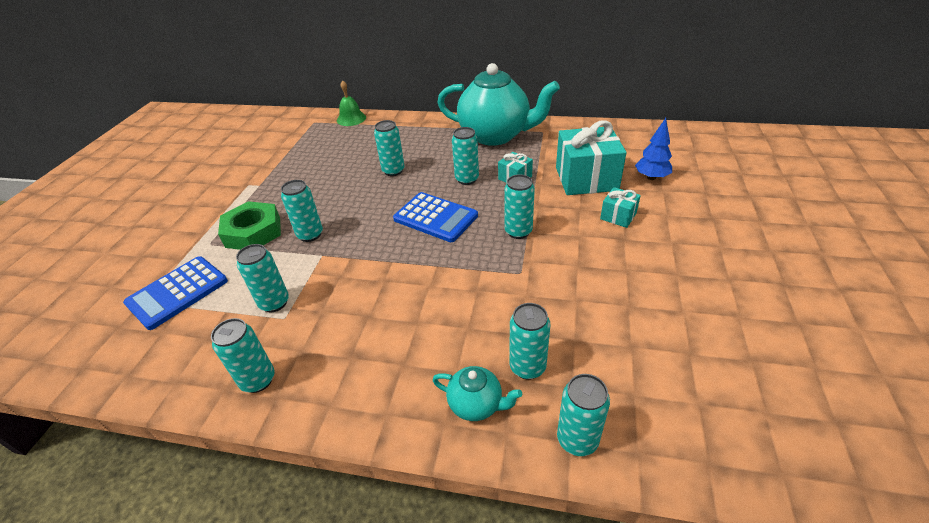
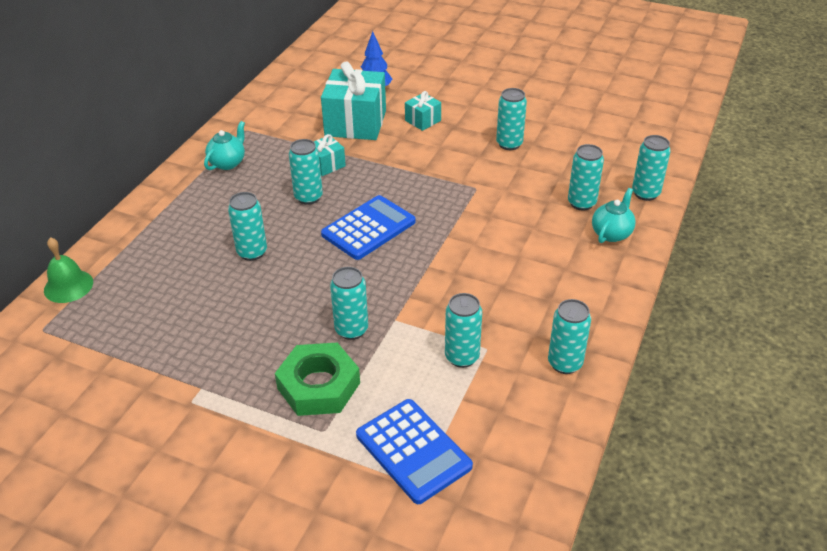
camera: 80 degrees left, 0 degrees up
turquoise teapot [437,63,560,146] -> turquoise teapot [204,121,245,170], size x0.43
turquoise can [504,174,535,239] -> turquoise can moved to [496,88,527,150]

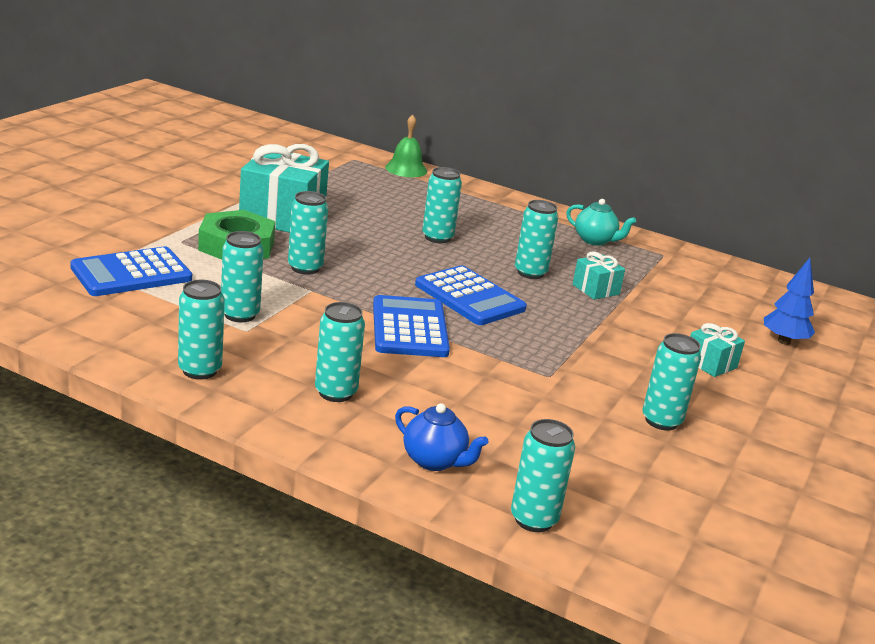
camera: 90 degrees right, 15 degrees down
turquoise gift [321,61,386,140] -> turquoise gift moved to [239,144,329,233]
turquoise can [568,144,604,211] -> turquoise can moved to [315,302,365,402]
turquoise teapot [592,188,636,243] -> blue teapot [395,403,489,471]
none -> blue calculator [373,295,450,357]

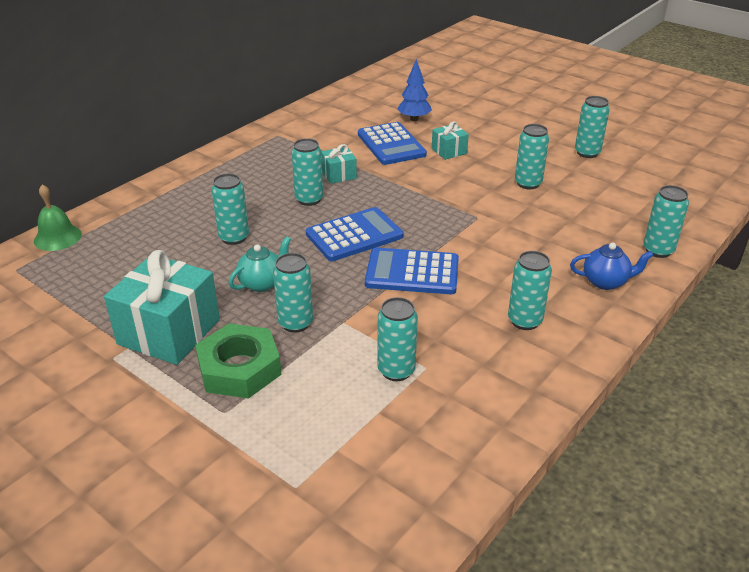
camera: 75 degrees left, 10 degrees up
blue calculator [70,247,192,296] -> blue calculator moved to [358,122,427,165]
turquoise can [178,280,225,380] -> turquoise can moved to [575,96,610,158]
blue teapot [395,403,489,471] -> blue teapot turned 45 degrees clockwise [570,243,654,290]
turquoise teapot [566,199,636,246] -> turquoise teapot moved to [229,236,291,292]

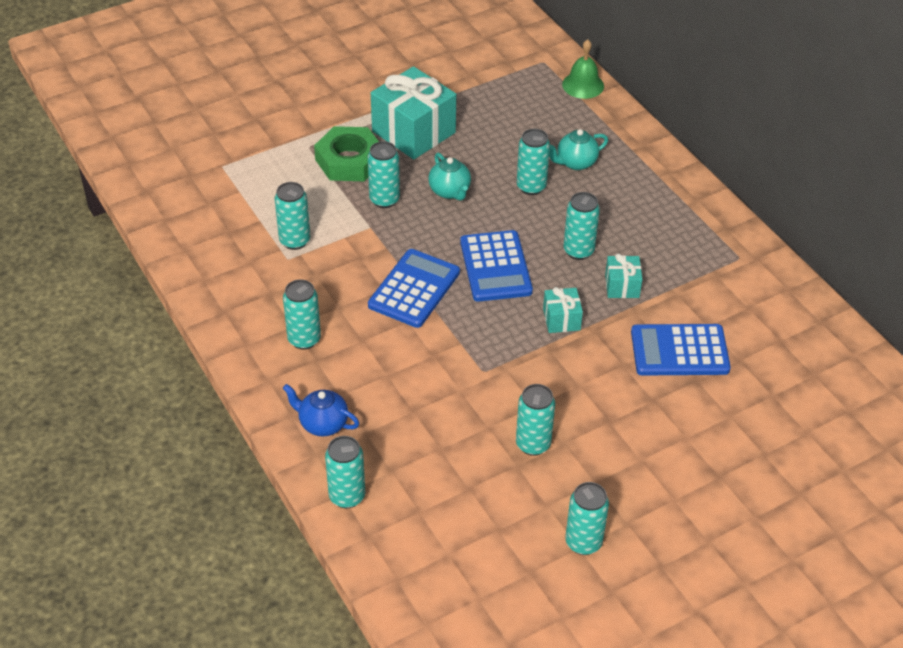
camera: 110 degrees right, 10 degrees up
blue tree [397,59,432,121] -> none
turquoise gift [432,121,469,160] -> turquoise gift moved to [543,287,583,333]
blue teapot [570,243,654,290] -> blue teapot turned 90 degrees clockwise [283,384,359,436]
none -> turquoise teapot [549,129,608,170]

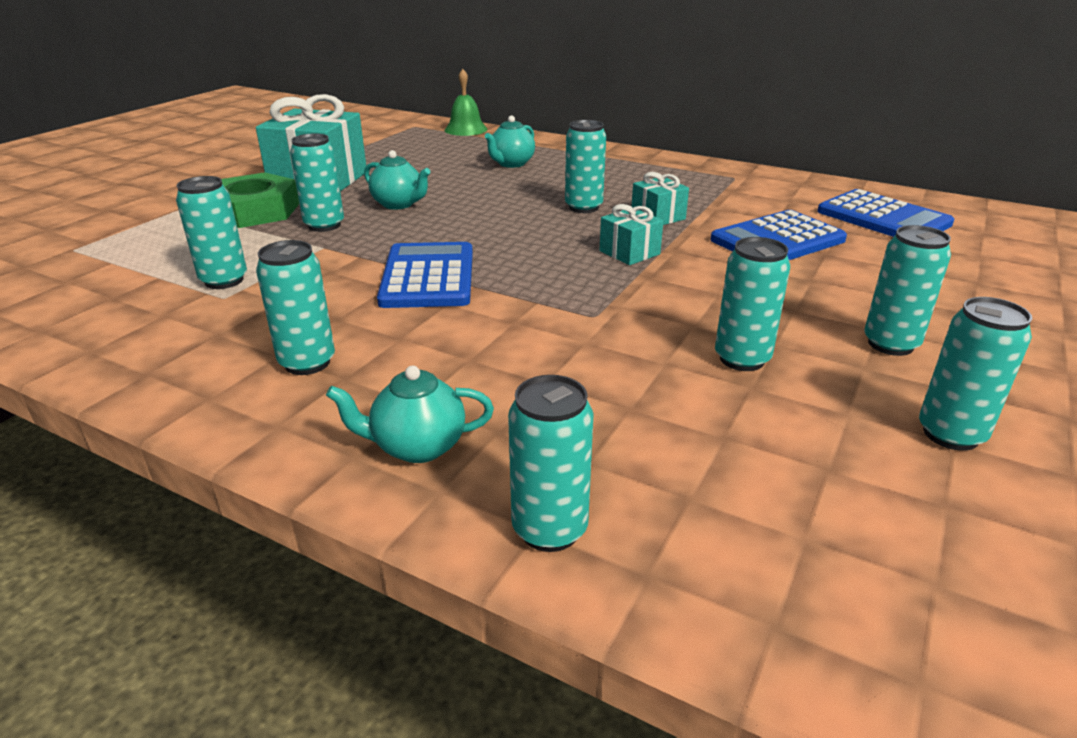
camera: 30 degrees left, 15 degrees down
blue teapot [283,384,359,436] -> turquoise teapot [326,366,494,463]
blue calculator [460,230,533,302] -> blue calculator moved to [817,189,954,237]
turquoise can [517,129,550,195] -> turquoise can moved to [864,225,951,356]

